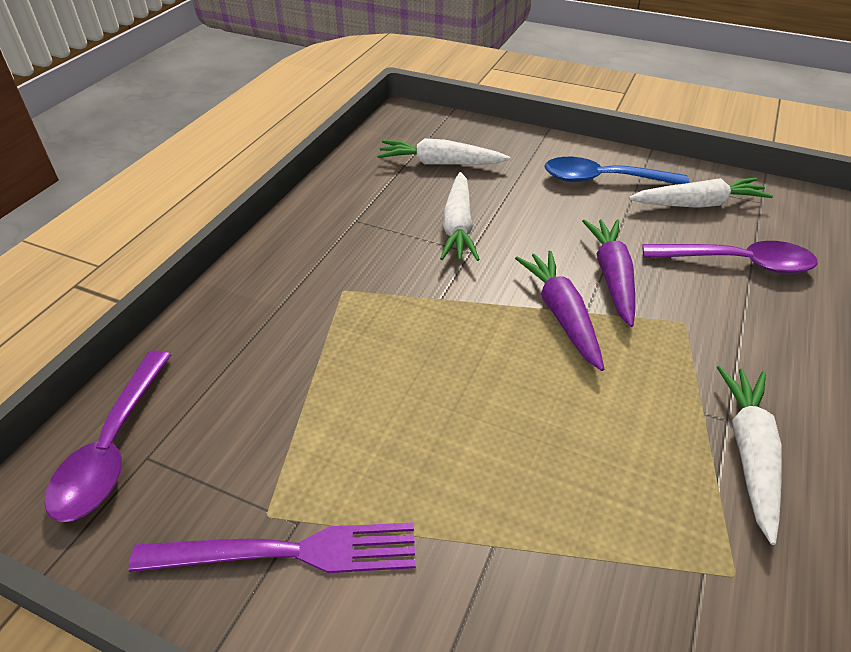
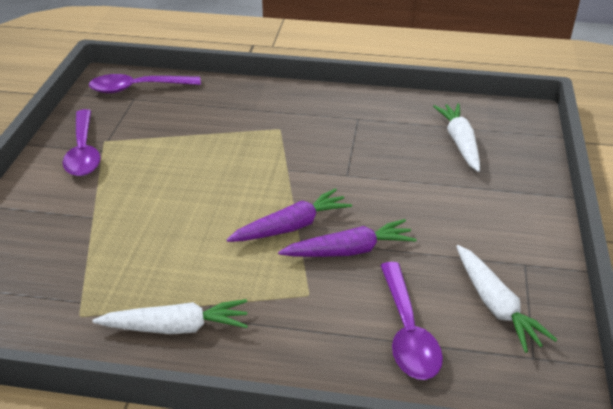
camera: 75 degrees right, 5 degrees down
purple fork [128,522,416,573] -> purple spoon [62,109,101,176]
white carrot [440,172,480,261] -> none
blue spoon [544,157,689,184] -> none

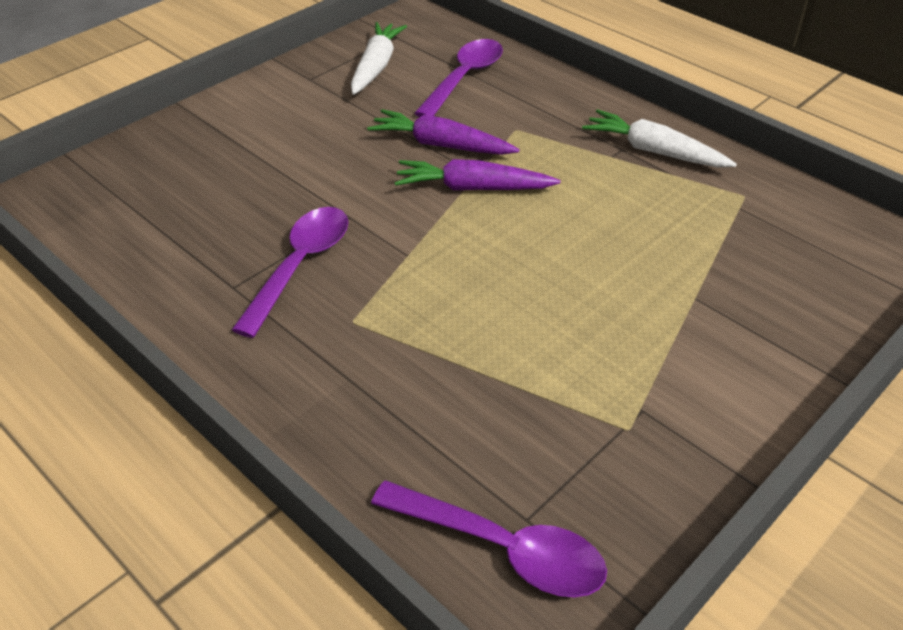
camera: 145 degrees left, 5 degrees up
purple spoon [62,109,101,176] -> purple spoon moved to [231,207,348,338]
white carrot [433,103,480,172] -> none

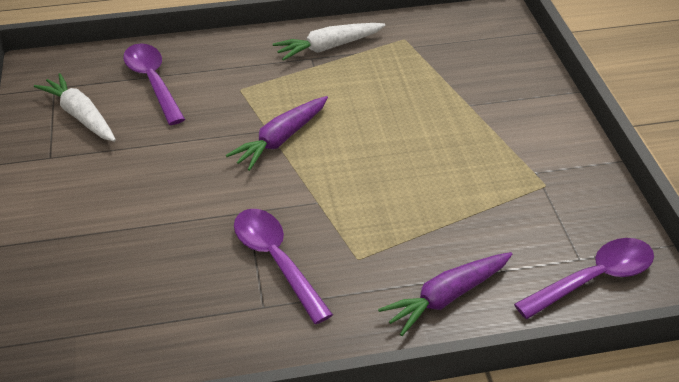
camera: 55 degrees left, 0 degrees up
purple carrot [367,109,520,155] -> purple carrot moved to [378,252,512,336]

